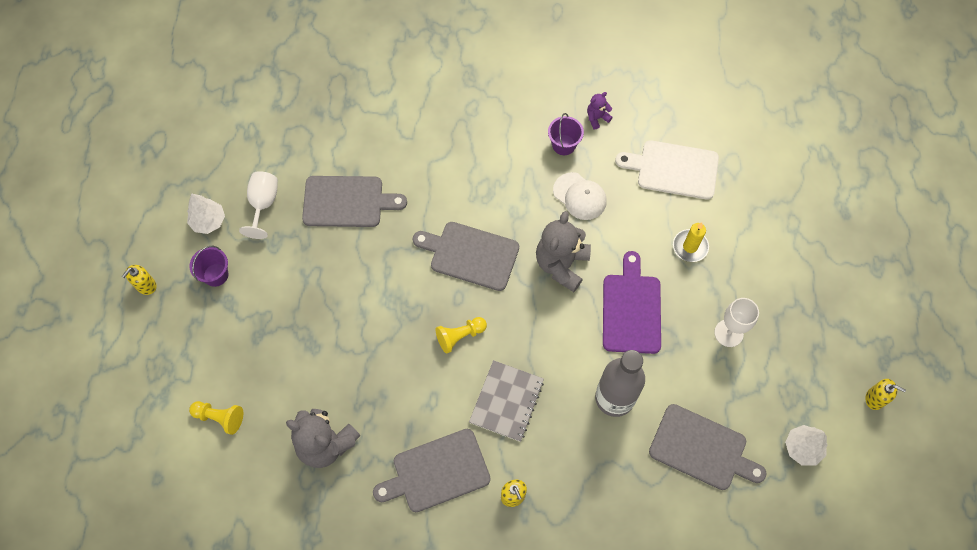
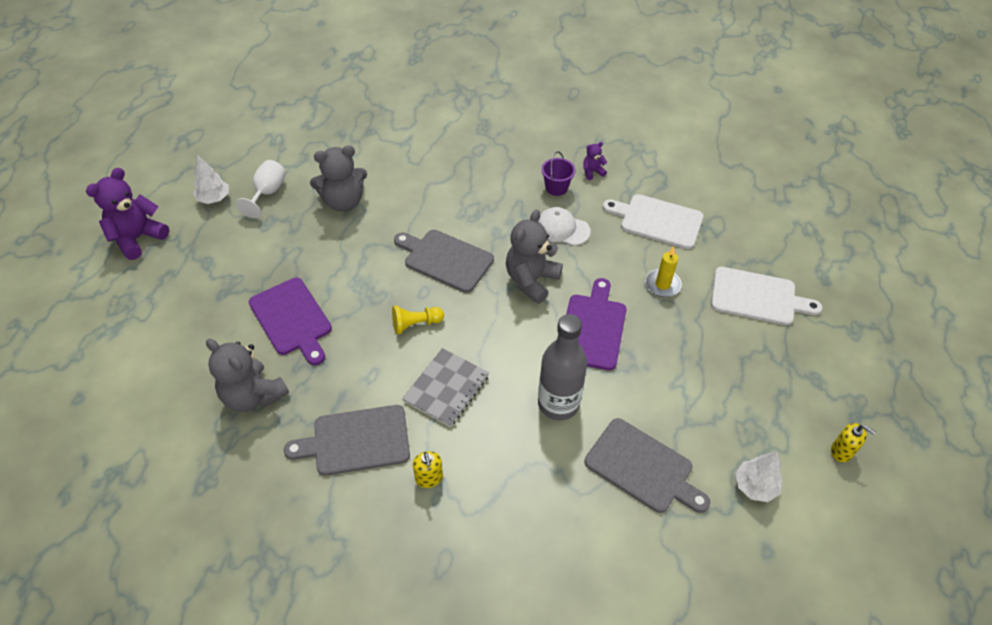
camera: 10 degrees right, 15 degrees down
yellow soap dispenser [122,265,157,295] -> purple teddy bear [86,168,169,260]
yellow pawn [189,401,243,435] -> none
purple bucket [190,246,228,287] -> none
grey cutting board [302,176,407,227] -> grey teddy bear [310,145,367,212]
white cap [553,172,607,220] -> white cap turned 150 degrees clockwise [538,207,591,246]
white goblet [714,298,759,347] -> none
none -> purple cutting board [249,278,332,365]
none -> white cutting board [711,267,822,325]

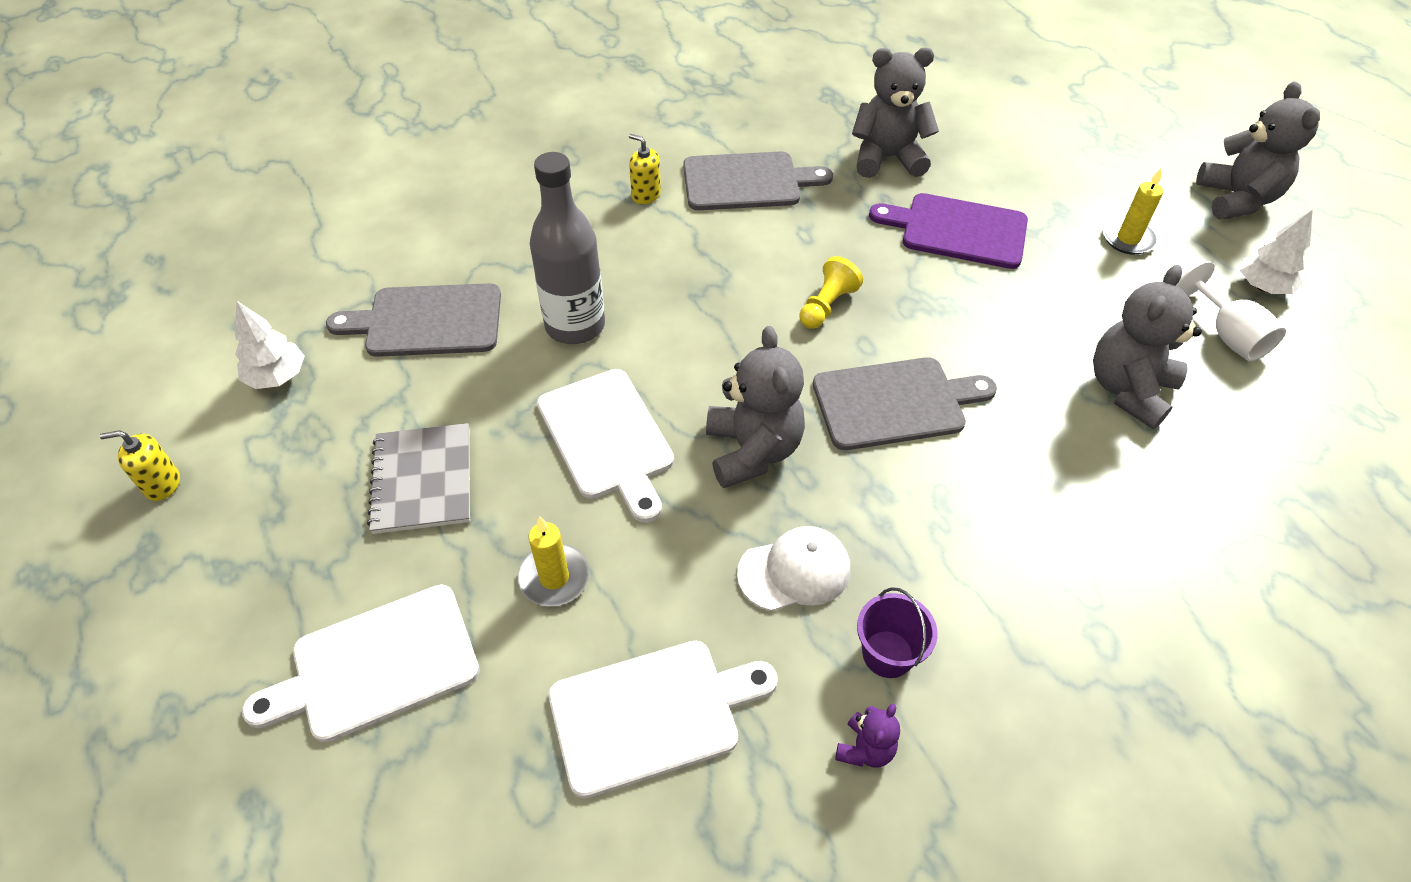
camera: 140 degrees right, 0 degrees up
purple teddy bear [86,168,169,260] -> grey teddy bear [1196,82,1320,220]
grey cutting board [284,405,410,476] -> grey cutting board turned 45 degrees clockwise [683,151,833,210]
grey notebook [402,348,489,427] -> grey notebook moved to [367,423,470,534]
purple cutting board [566,278,626,371] -> white cutting board [537,369,674,523]
none -> yellow candle [1103,168,1163,255]

